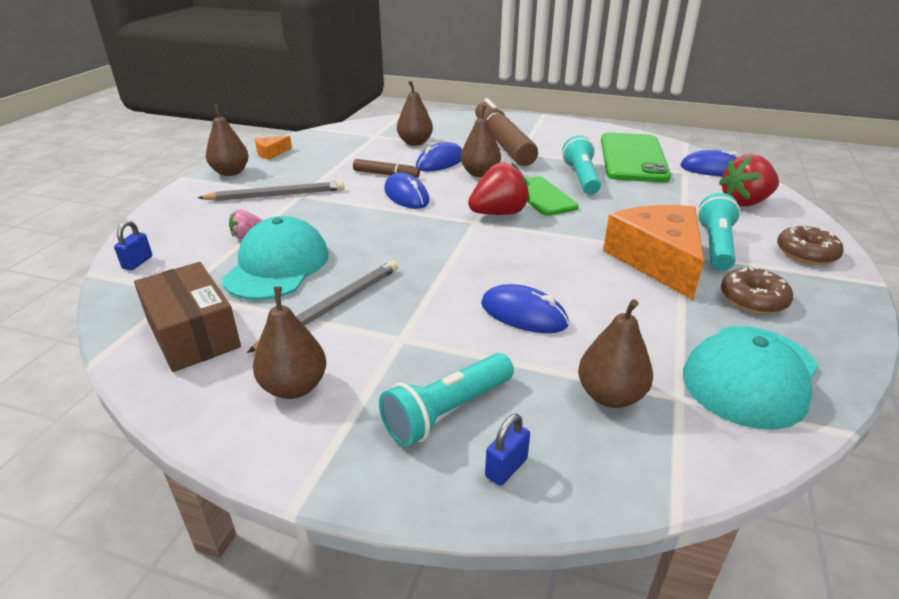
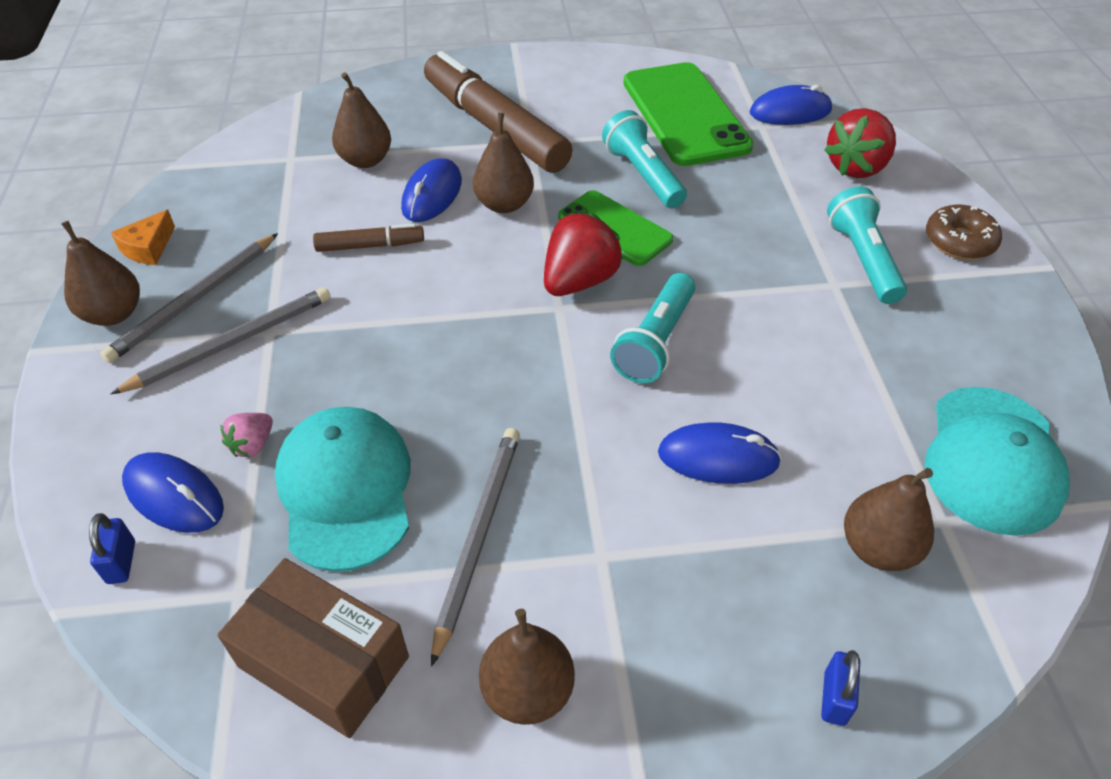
camera: 25 degrees left, 15 degrees up
turquoise flashlight [379,353,514,447] -> turquoise flashlight moved to [610,273,695,383]
blue mouse [384,172,429,209] -> blue mouse moved to [122,452,224,533]
orange cheese [603,205,704,300] -> none
brown donut [721,266,793,314] -> none
none -> grey pencil [100,233,278,363]

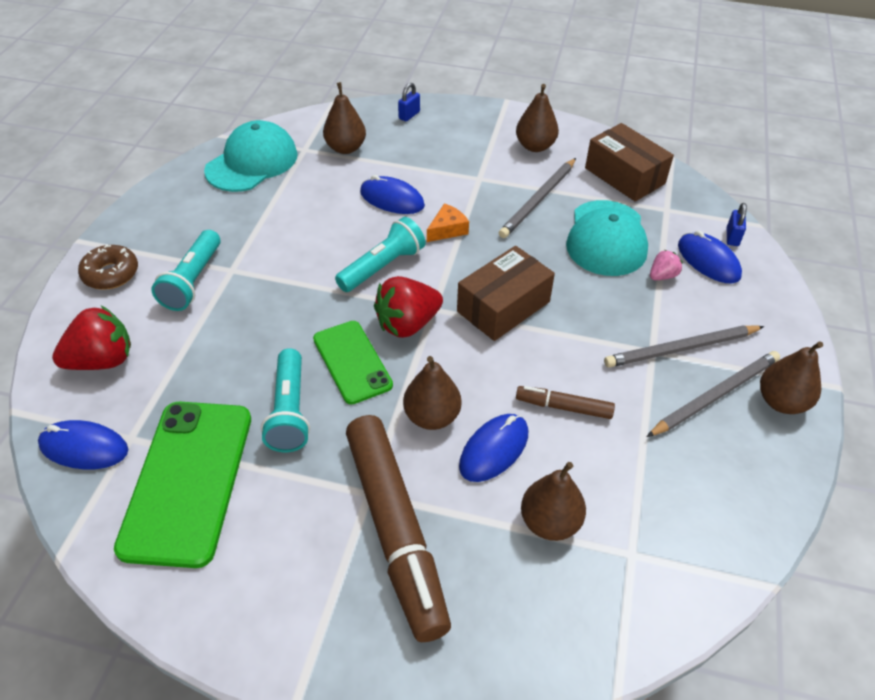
camera: 160 degrees left, 0 degrees up
orange cheese [111,210,175,265] -> orange cheese moved to [427,203,469,242]
none -> brown box [457,246,555,341]

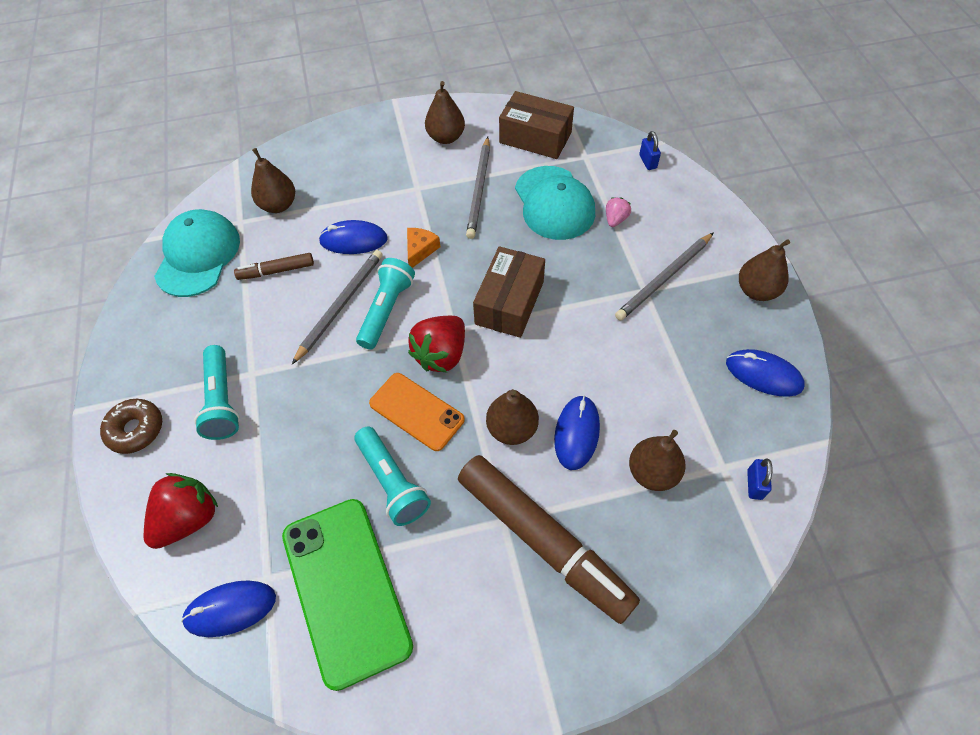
camera: 25 degrees left, 10 degrees up
green phone [313,321,393,404] -> orange phone [369,373,465,451]
blue padlock [398,83,420,121] -> blue padlock moved to [747,458,772,500]
brown marker [516,386,615,419] -> brown marker moved to [234,253,314,280]
grey pencil [646,351,780,437] -> grey pencil moved to [292,250,383,364]
blue mouse [678,231,742,283] -> blue mouse moved to [726,349,805,397]

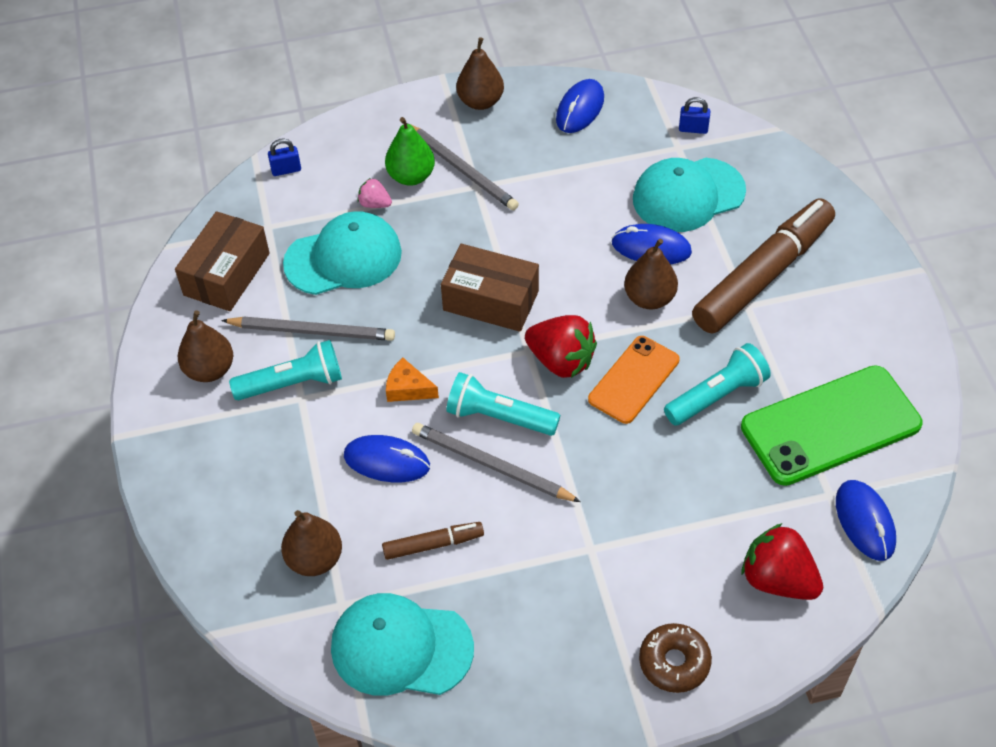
camera: 90 degrees left, 5 degrees down
turquoise flashlight [194,345,240,440] -> turquoise flashlight moved to [229,340,342,400]
brown marker [234,253,314,280] -> brown marker turned 90 degrees counterclockwise [382,522,484,560]
blue mouse [318,220,388,254] -> blue mouse turned 75 degrees counterclockwise [344,435,430,482]
brown pear [629,430,686,491] -> turquoise cap [633,158,746,232]
none -> green pear [385,117,435,186]

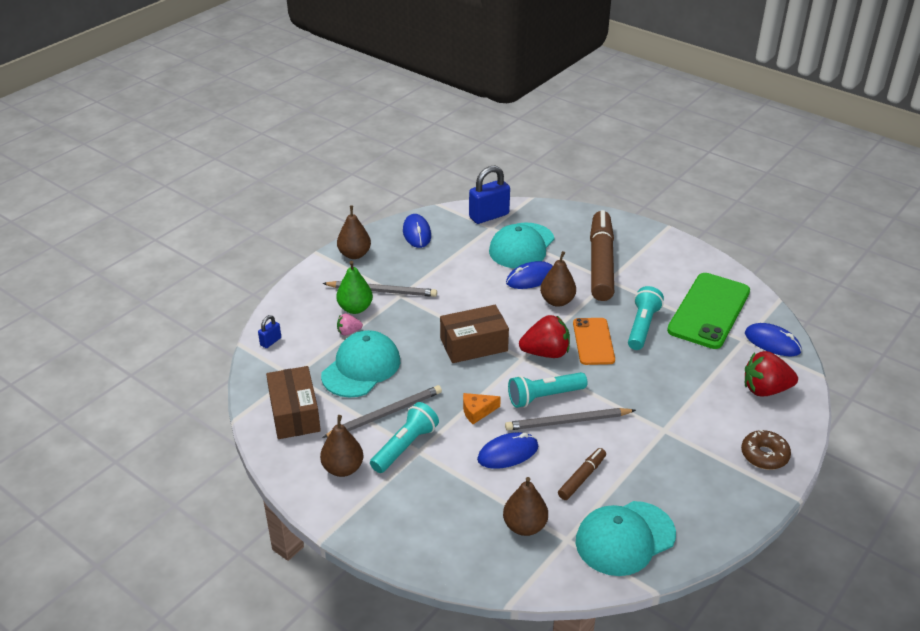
camera: 40 degrees left, 15 degrees down
blue padlock [679,97,710,134] -> blue padlock [469,166,510,224], size x2.04

